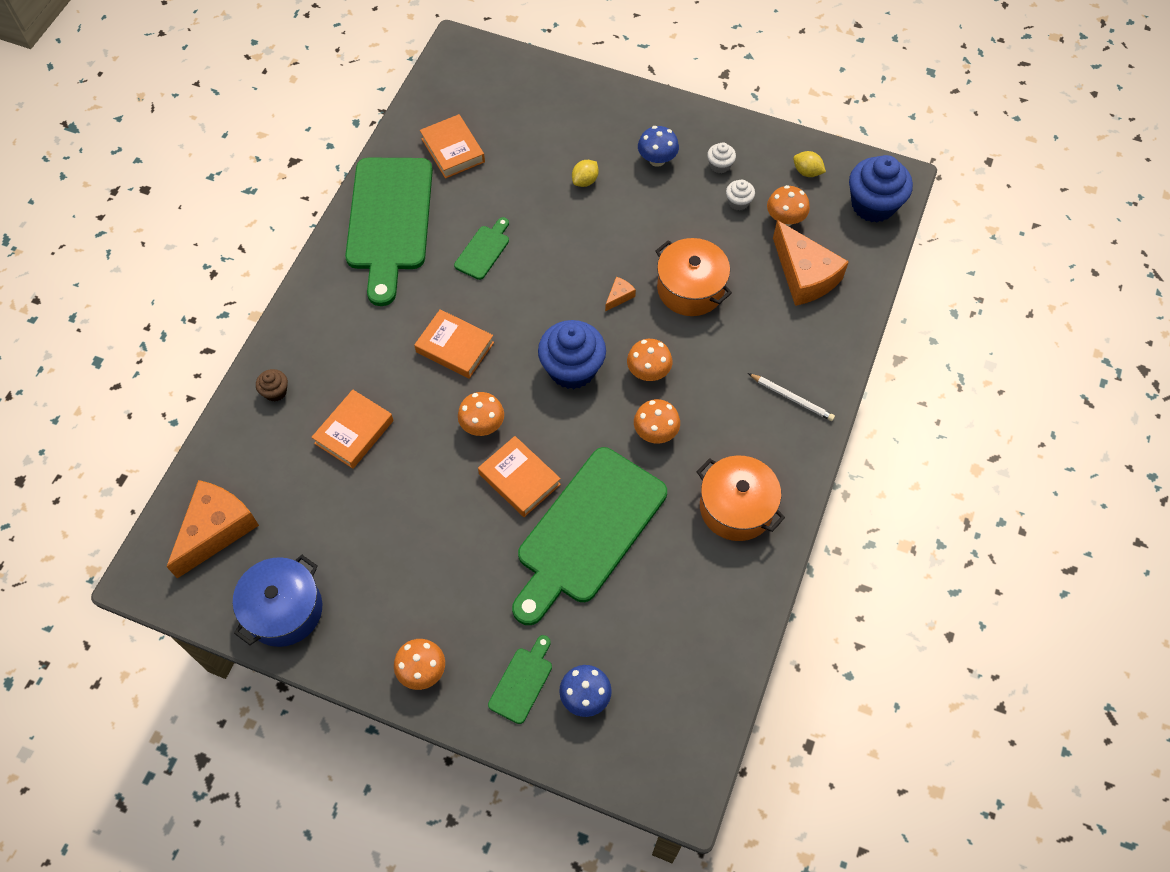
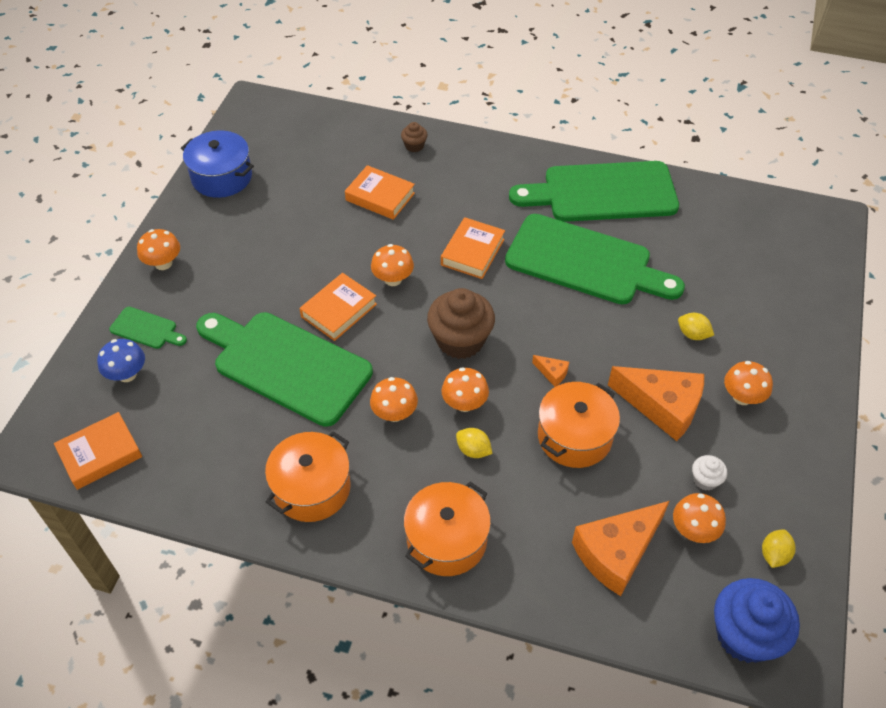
camera: 85 degrees right, 10 degrees down
orange cheese [166,480,259,579] -> orange cheese moved to [608,366,704,441]
orange book [420,114,485,179] -> orange book moved to [54,412,142,490]
green cutting board [454,217,509,280] -> green cutting board [505,214,685,305], size x2.34
blue cupcake [538,320,606,389] -> brown cupcake [427,288,495,359]
blue mushroom [638,126,679,167] -> orange mushroom [724,361,773,405]
white cupcake [707,142,736,174] -> none
white pencil [748,373,835,421] -> orange pot [404,481,491,576]
none -> yellow lemon [456,428,493,458]

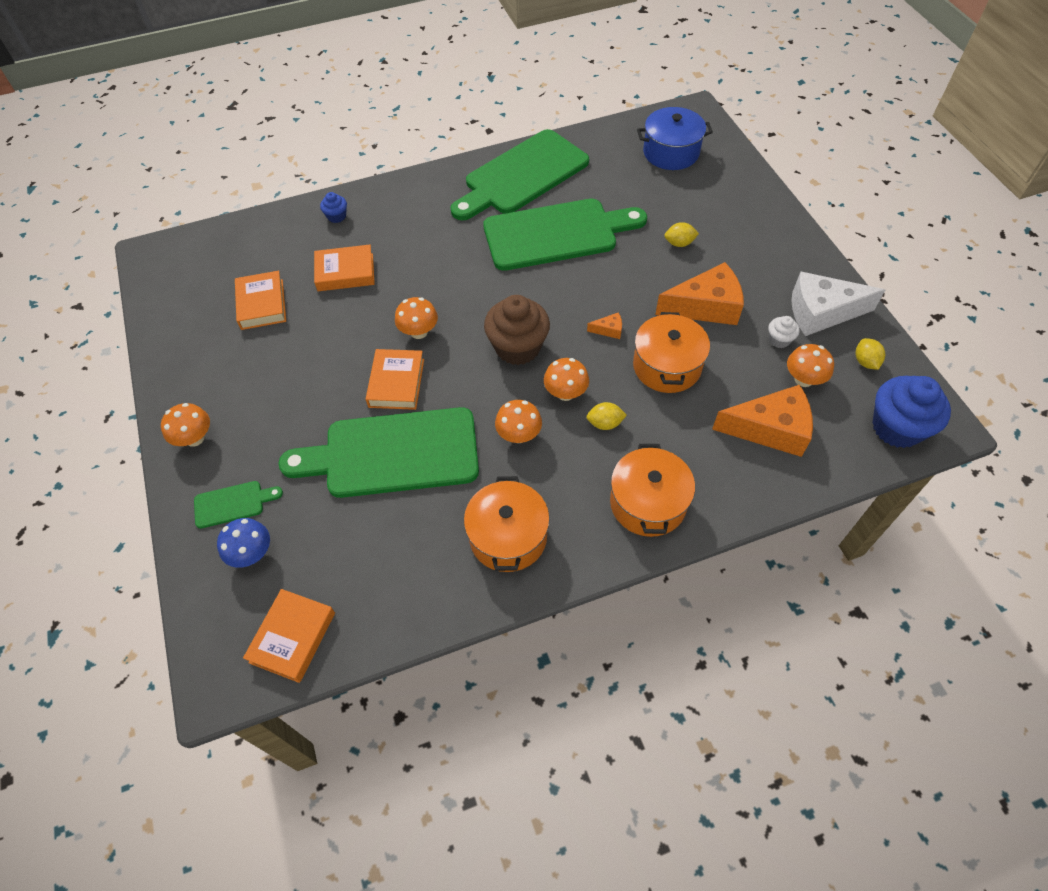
camera: 35 degrees left, 5 degrees up
blue pot [181,130,254,198] -> blue pot moved to [637,107,713,170]
brown cupcake [401,122,427,152] -> blue cupcake [320,192,347,223]
orange book [441,217,505,279] -> orange book moved to [235,271,286,330]
orange cheese [572,501,669,596] -> orange cheese turned 105 degrees counterclockwise [712,385,813,457]
orange mushroom [724,361,773,405] -> none
none -> white cheese [792,272,885,336]

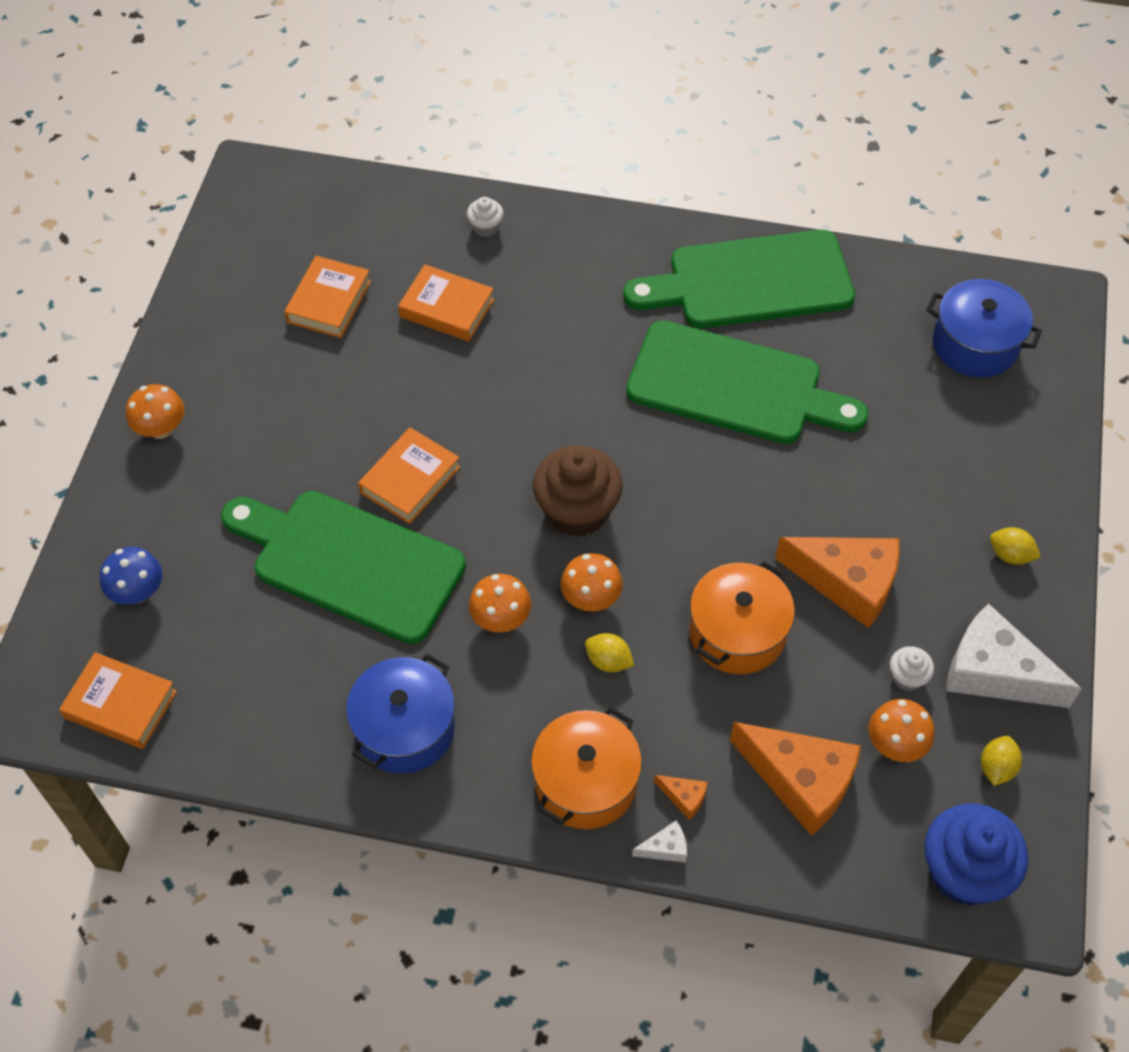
camera: 30 degrees right, 0 degrees up
green cutting board [194,481,283,529] -> none
orange book [243,589,335,683] -> orange book turned 60 degrees clockwise [59,652,177,749]
blue cupcake [320,192,347,223] -> white cupcake [467,197,504,237]
orange mushroom [395,297,438,339] -> none
orange pot [464,476,550,572] -> blue pot [346,654,455,774]
orange cheese [587,313,622,339] -> orange cheese moved to [654,775,708,820]
yellow lemon [664,222,699,247] -> yellow lemon moved to [990,527,1041,565]
none -> white cheese [632,821,687,863]

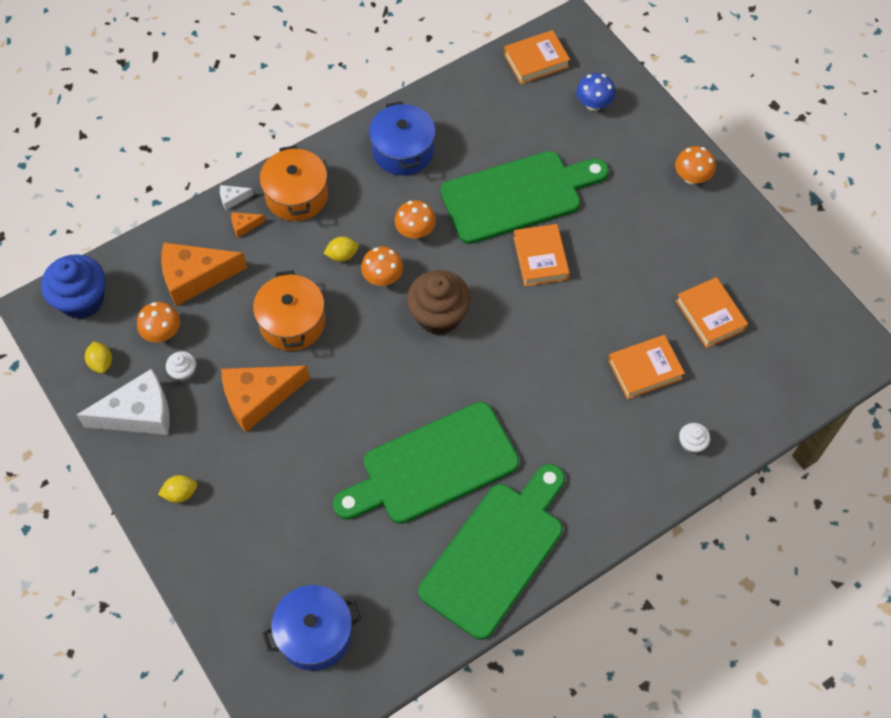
camera: 135 degrees right, 5 degrees up
white cheese [632,821,687,863] -> white cheese turned 45 degrees clockwise [220,185,254,210]

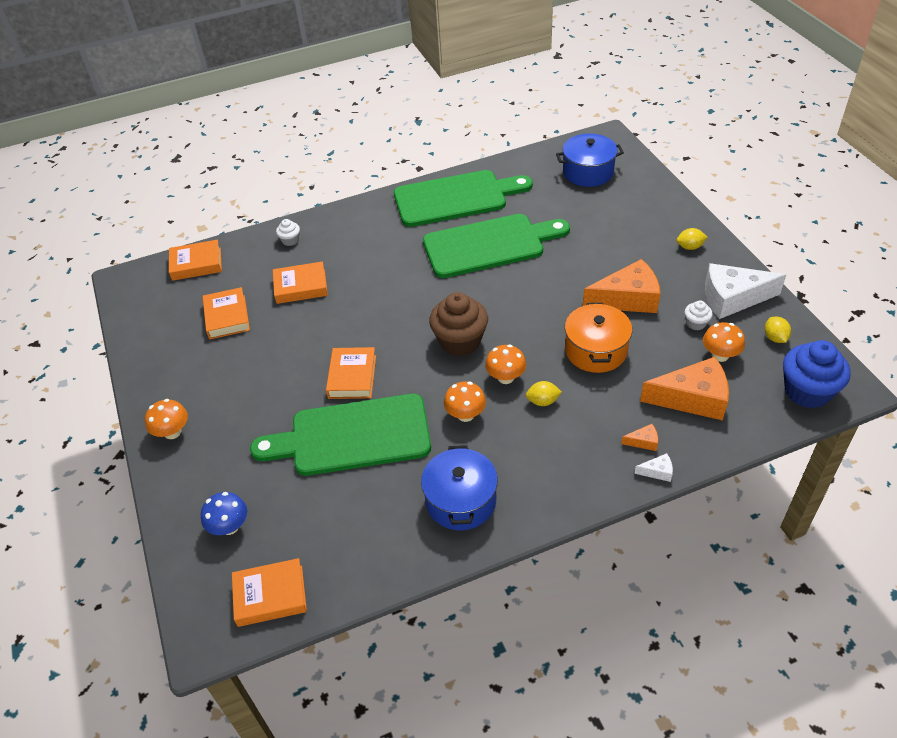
camera: 165 degrees left, 15 degrees down
orange pot [260,145,328,221] -> none
green cutting board [418,464,565,640] -> green cutting board turned 150 degrees counterclockwise [394,170,533,227]
none -> orange book [169,240,222,281]

